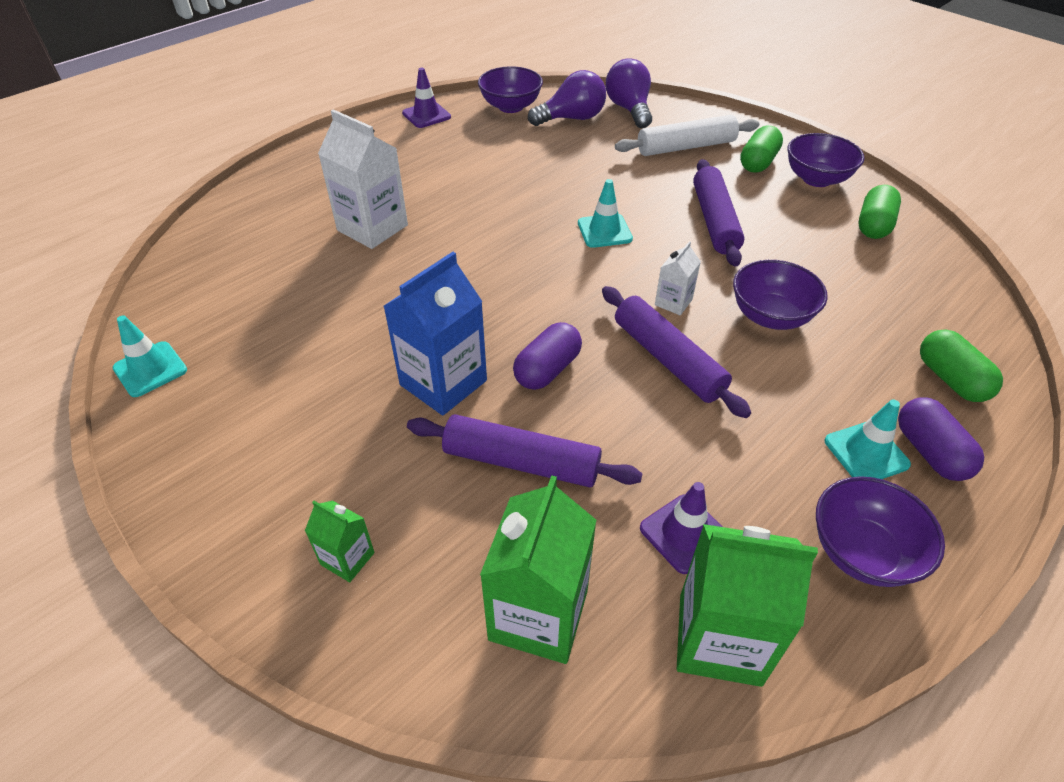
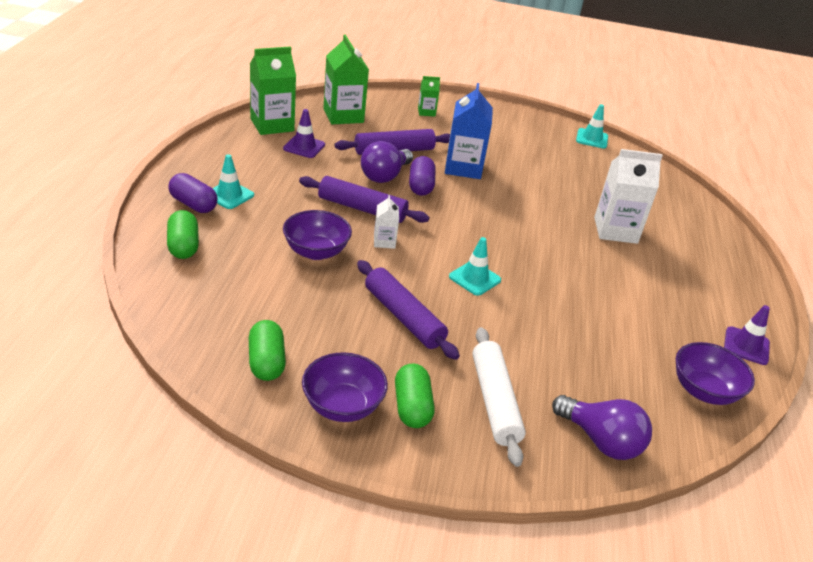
camera: 140 degrees right, 10 degrees down
purple light bulb [528,70,606,126] -> purple light bulb moved to [361,141,413,183]
white rolling pin [615,115,759,156] -> white rolling pin turned 45 degrees counterclockwise [472,327,526,467]
purple bowl [816,476,945,587] -> none
green capsule [920,329,1003,402] -> green capsule turned 45 degrees clockwise [167,210,199,259]

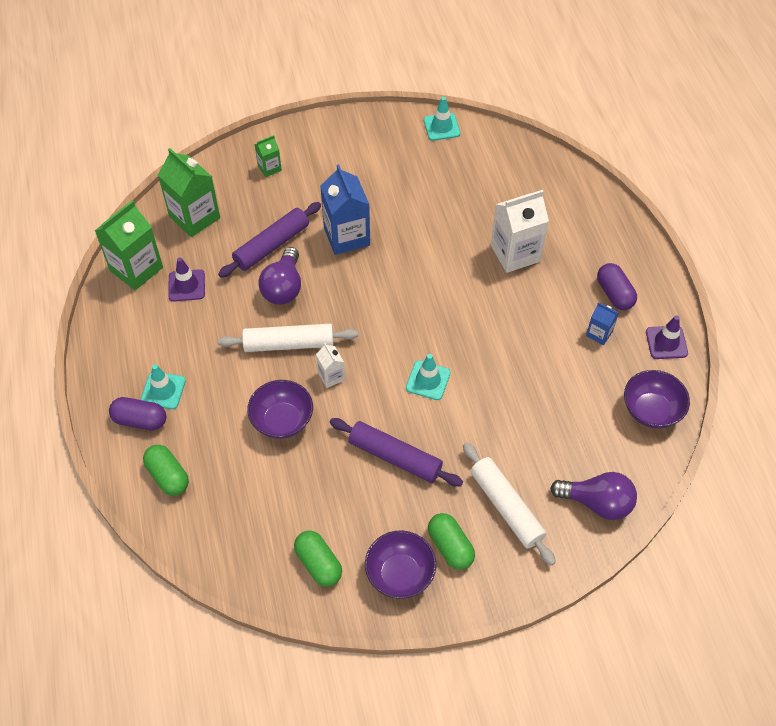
camera: 20 degrees left, 20 degrees up
purple rolling pin [299,176,430,223] -> white rolling pin [218,324,358,352]
purple capsule [409,156,436,196] -> purple capsule moved to [597,263,637,310]
none -> blue carton [586,302,619,345]

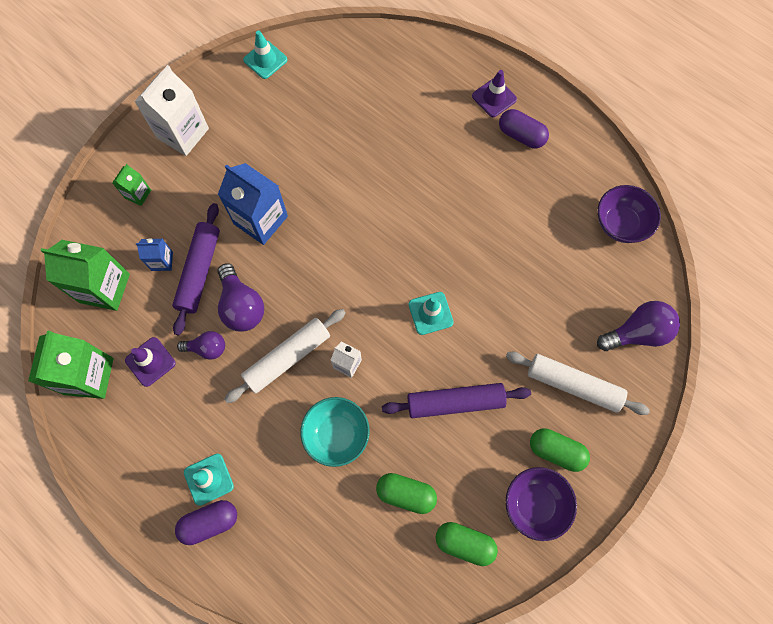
camera: 35 degrees left, 15 degrees up
green capsule [143,445,189,496] -> green capsule moved to [376,473,437,514]
purple bowl [247,380,313,439] -> turquoise bowl [300,397,370,467]
white carton [491,190,549,273] -> white carton moved to [134,65,209,156]
blue carton [586,302,619,345] -> blue carton moved to [136,238,173,271]
purple traffic cone [646,315,688,359] -> purple traffic cone moved to [472,70,517,117]
none -> purple light bulb [177,331,225,360]

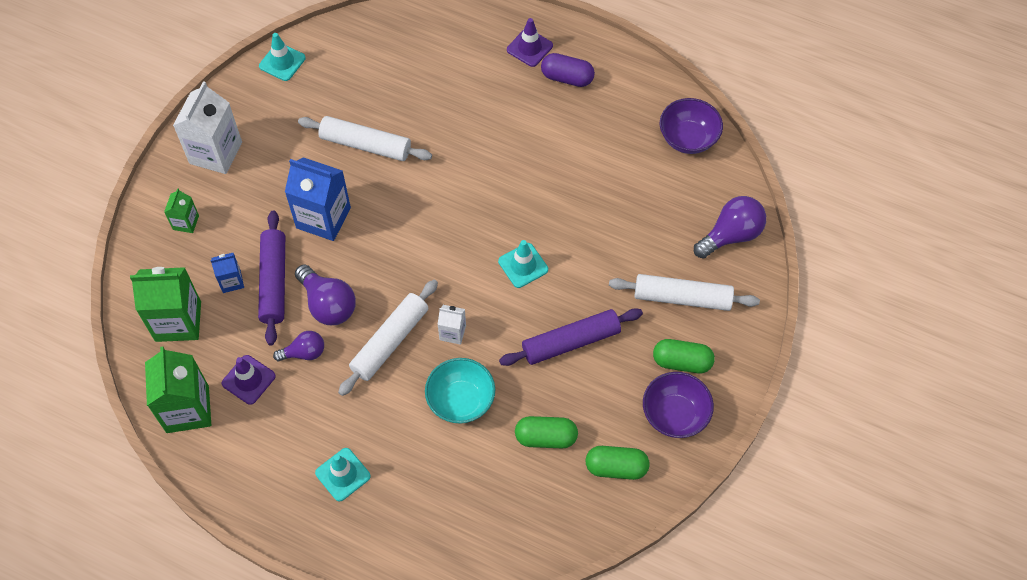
camera: 15 degrees left, 10 degrees down
purple capsule [175,500,237,545] -> none
none -> white rolling pin [298,116,432,161]

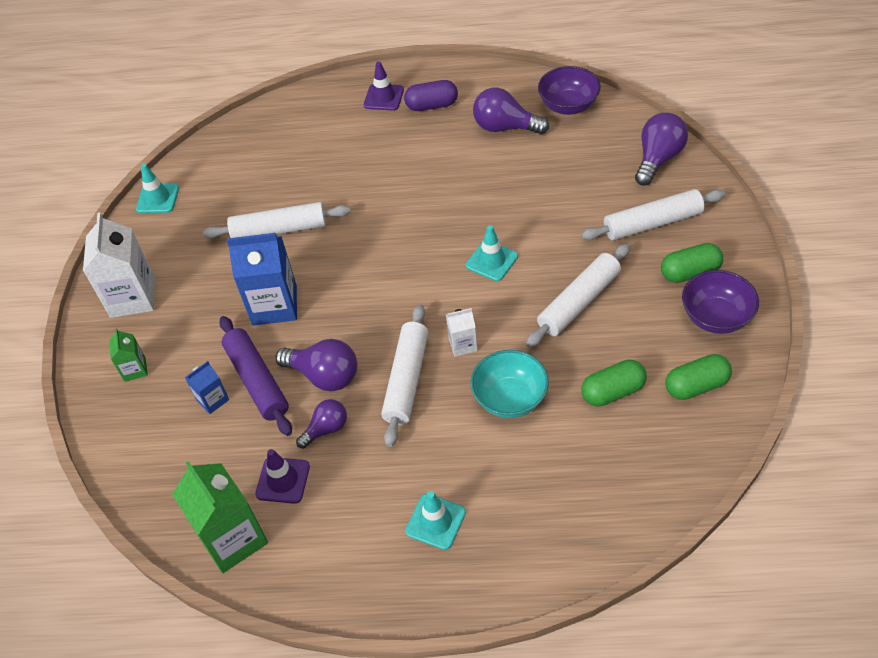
camera: 20 degrees left, 10 degrees down
green carton [130,267,201,342] -> none
purple rolling pin [499,308,643,366] -> white rolling pin [526,244,630,347]
none -> purple light bulb [473,88,549,135]

